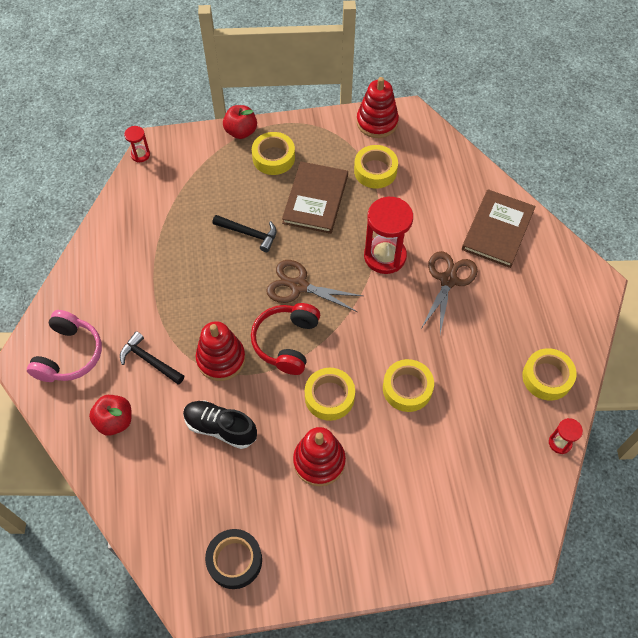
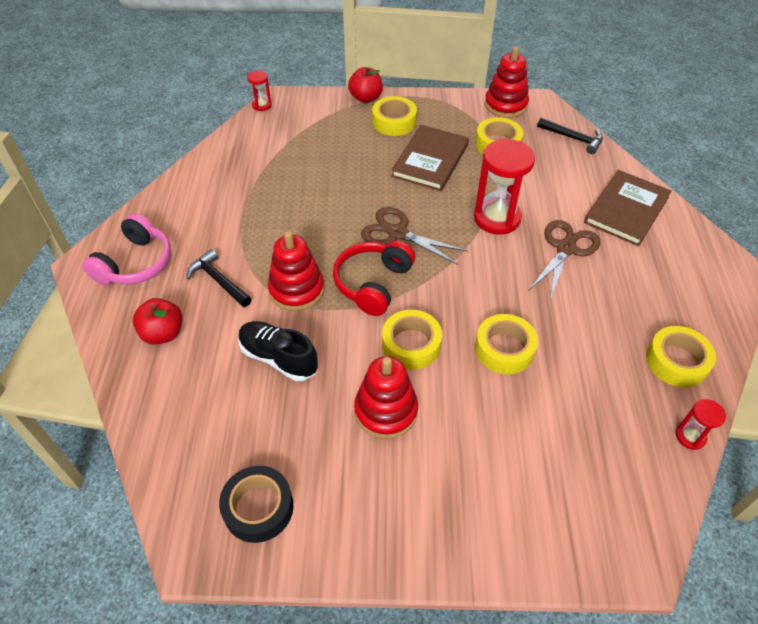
camera: 10 degrees right, 10 degrees down
black hammer [212,215,277,252] -> black hammer moved to [537,118,603,154]

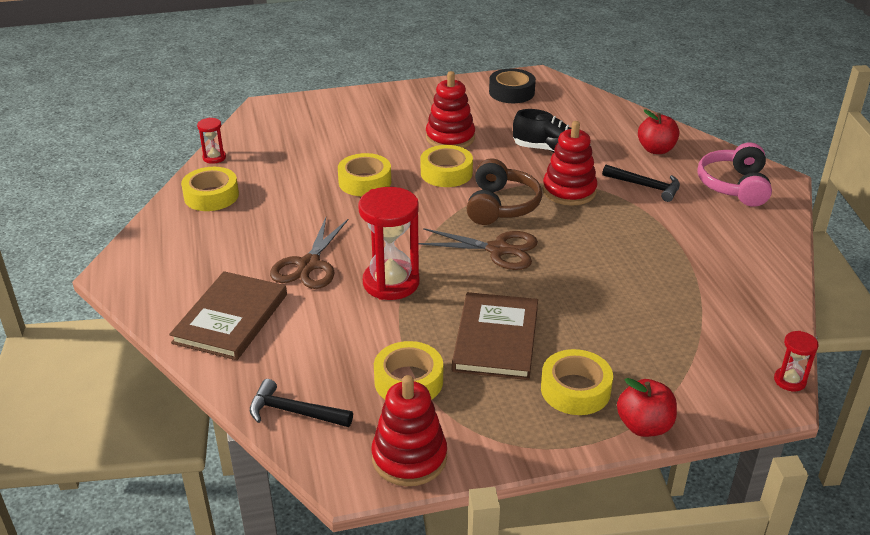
camera: 165 degrees right, 15 degrees down
red headphones [333,240,415,316] -> brown headphones [467,159,542,225]

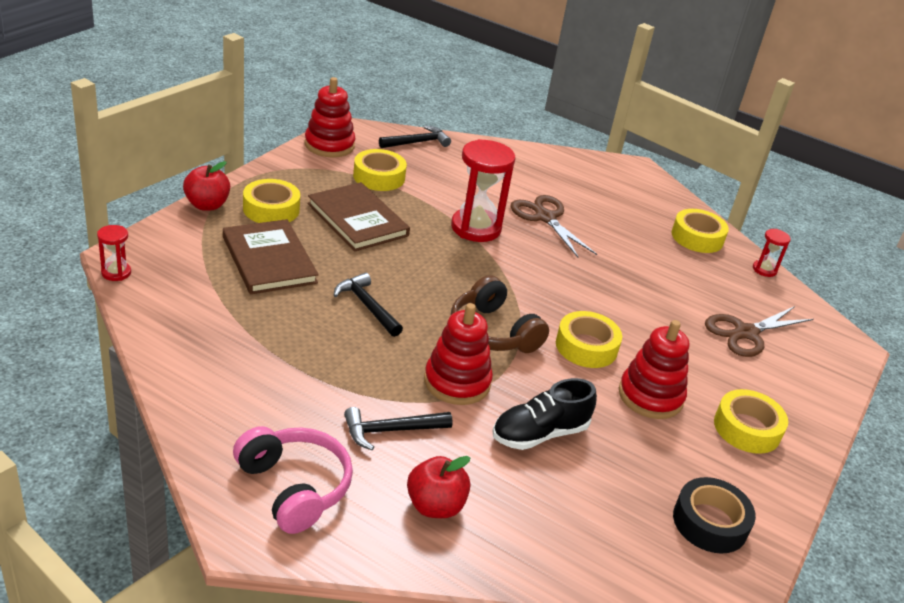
camera: 130 degrees right, 0 degrees up
brown book [169,271,287,360] -> brown book moved to [223,219,319,294]
yellow tape [338,153,391,196] -> yellow tape moved to [714,389,788,454]
brown scissors [418,228,538,270] -> brown scissors moved to [705,306,813,357]
none -> black hammer [334,272,403,337]

